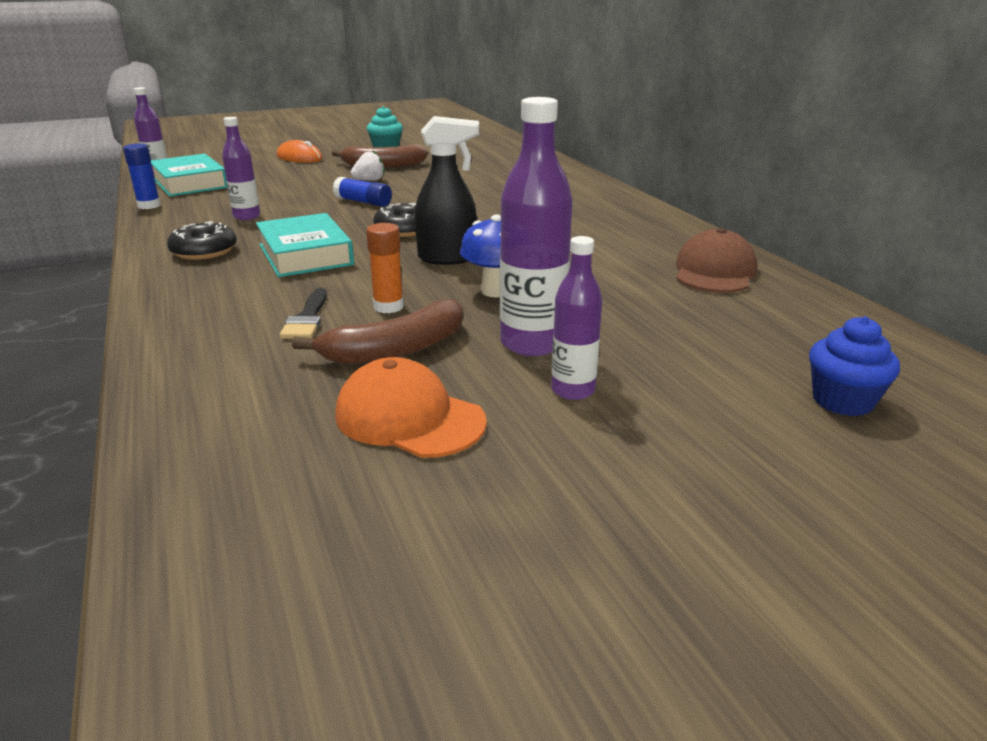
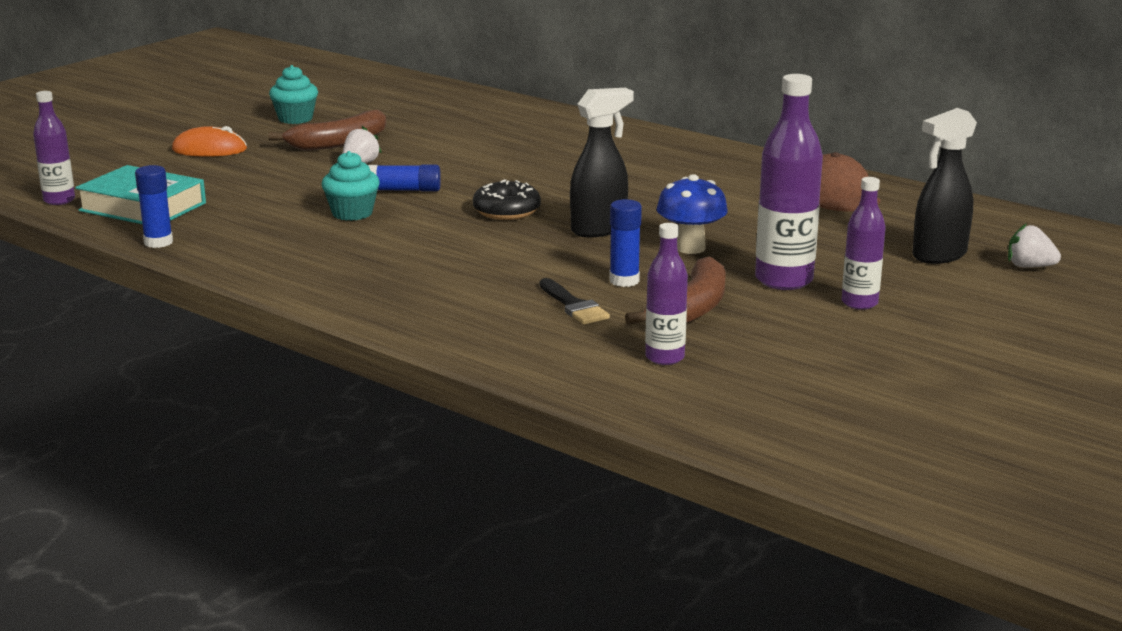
camera: 30 degrees left, 5 degrees down
black donut [167,221,237,260] -> none
purple bottle [222,117,260,220] -> purple bottle moved to [645,223,688,365]
turquoise book [256,213,354,277] -> none
orange cap [335,357,487,458] -> none
orange glue stick [366,223,404,313] -> blue glue stick [609,199,642,287]
blue cupcake [809,316,900,416] -> white strawberry [1008,223,1061,268]
none -> turquoise cupcake [322,151,380,221]
none -> black spray bottle [912,108,977,264]

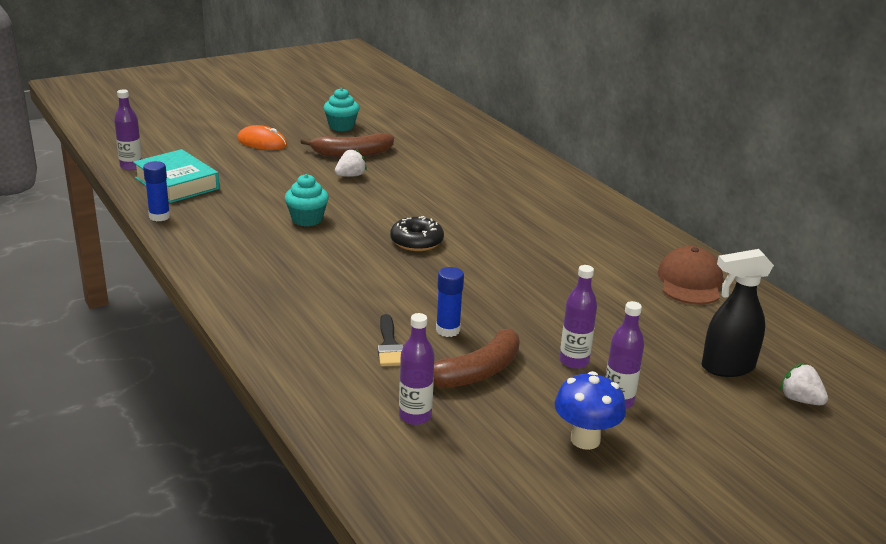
camera: 20 degrees right, 5 degrees up
blue glue stick [368,165,441,192] -> none
black spray bottle [570,88,634,237] -> none
blue mushroom [656,174,728,254] -> blue mushroom moved to [554,371,626,450]
purple bottle [755,74,823,290] -> purple bottle [560,265,597,369], size x0.61

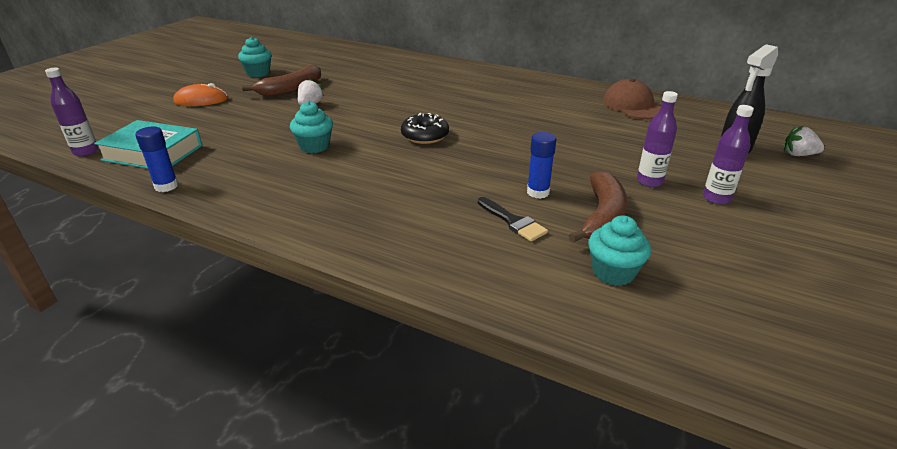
camera: 30 degrees left, 5 degrees up
purple bottle [399,313,435,425] -> turquoise cupcake [588,215,651,286]
blue mushroom [554,371,626,450] -> none

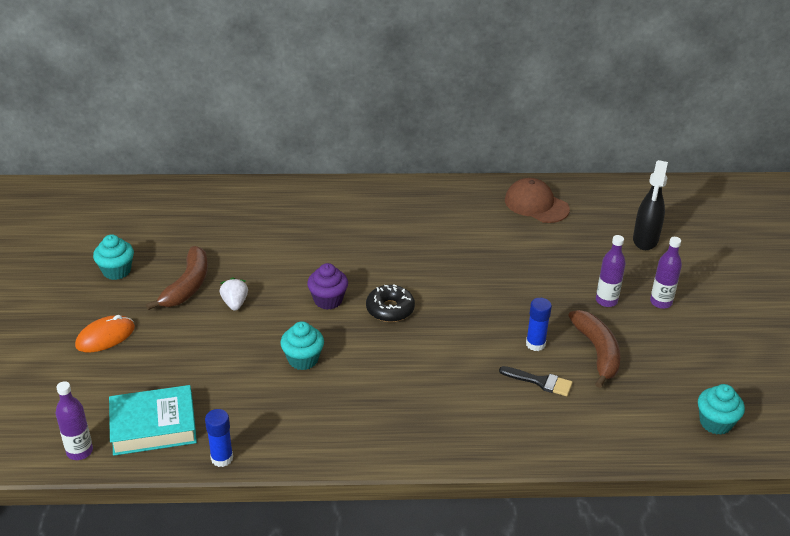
camera: 30 degrees left, 5 degrees up
turquoise cupcake [588,215,651,286] -> turquoise cupcake moved to [698,384,745,435]
white strawberry [784,126,824,156] -> none
none -> purple cupcake [307,263,348,310]

